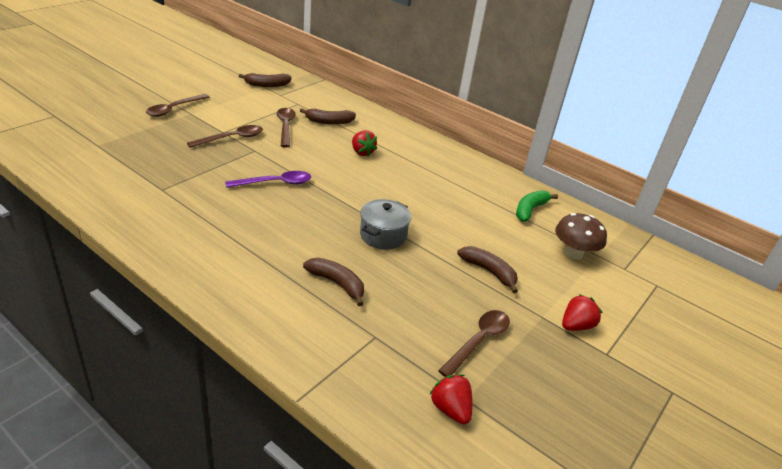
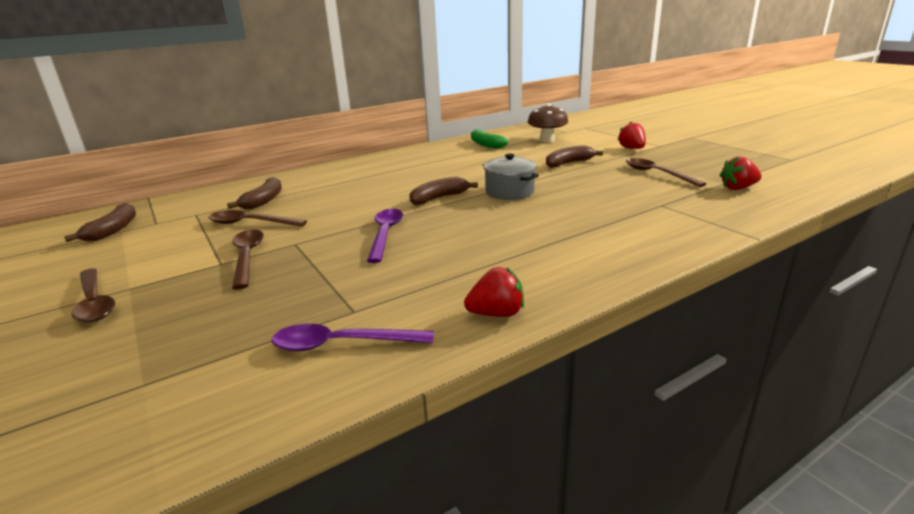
camera: 65 degrees left, 10 degrees down
brown banana [303,258,364,306] -> brown banana moved to [409,177,478,205]
red strawberry [352,130,377,156] -> red strawberry moved to [464,267,524,317]
none -> purple spoon [271,324,434,351]

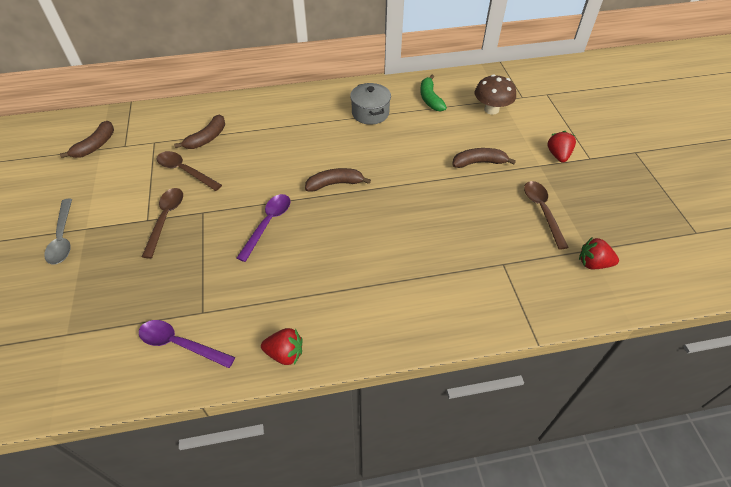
camera: 20 degrees right, 25 degrees up
brown spoon [71,268,115,323] -> grey spoon [44,199,72,264]
grey pot [483,154,539,200] -> grey pot moved to [350,83,391,125]

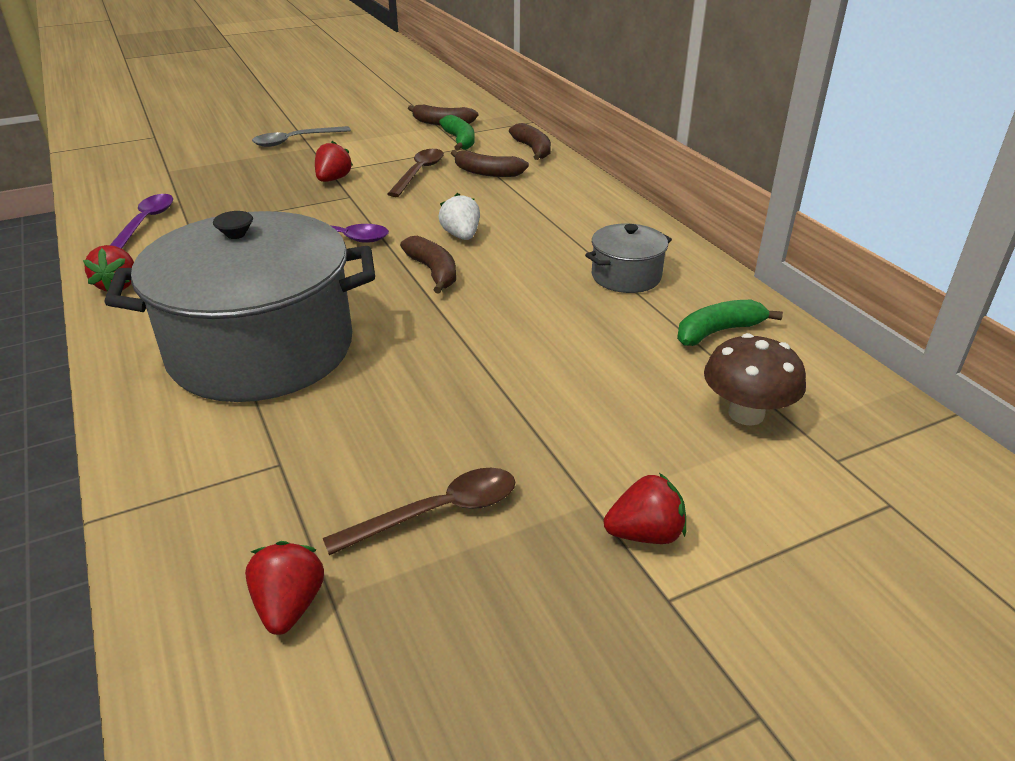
camera: 75 degrees right, 15 degrees down
brown spoon [142,188,183,259] -> red strawberry [315,141,353,182]
brown banana [453,148,516,168] -> brown banana moved to [509,123,551,160]
none -> grey pot [104,211,375,402]
none -> white strawberry [438,193,480,240]
none -> green banana [439,115,475,151]

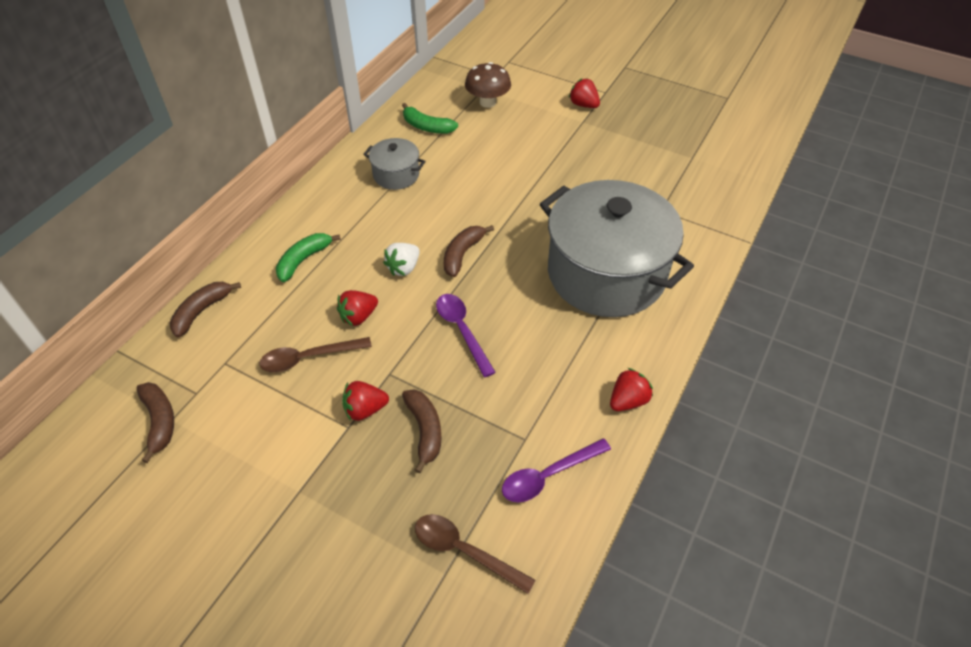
camera: 125 degrees left, 15 degrees up
red strawberry [245,541,324,635] -> red strawberry moved to [337,290,378,326]
grey spoon [252,126,351,147] -> none
brown spoon [323,468,515,555] -> brown spoon moved to [415,514,535,594]
green banana [439,115,475,151] -> green banana moved to [276,233,341,282]
brown banana [451,150,529,177] -> brown banana moved to [402,389,441,473]

